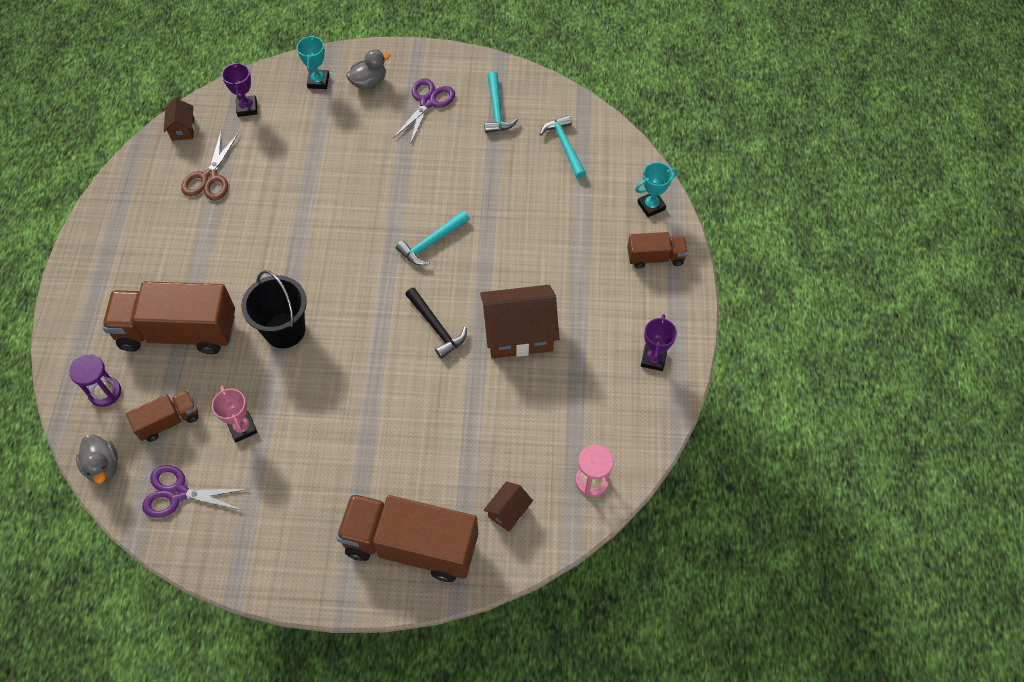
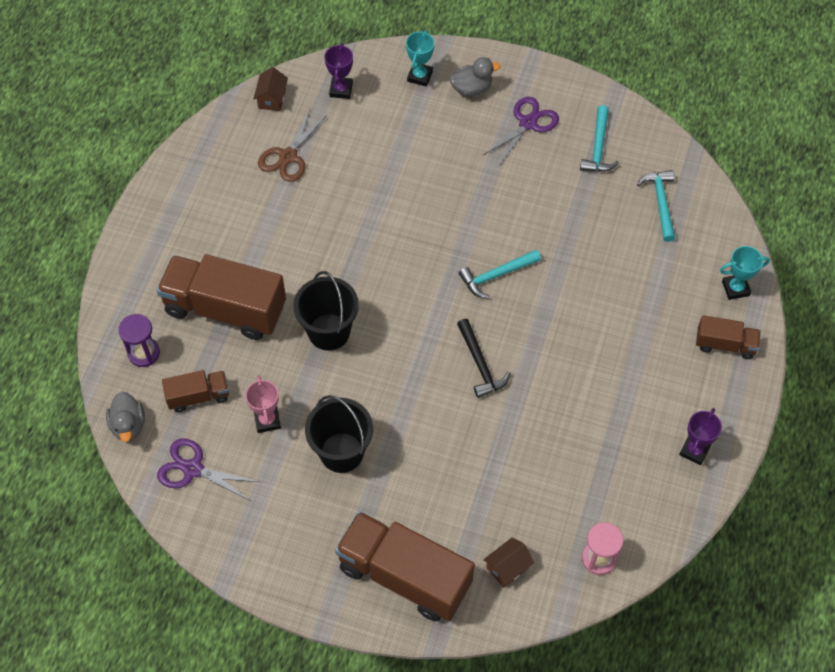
camera: 15 degrees right, 0 degrees up
brown house [480,285,559,358] -> none
none -> black bucket [305,395,373,473]

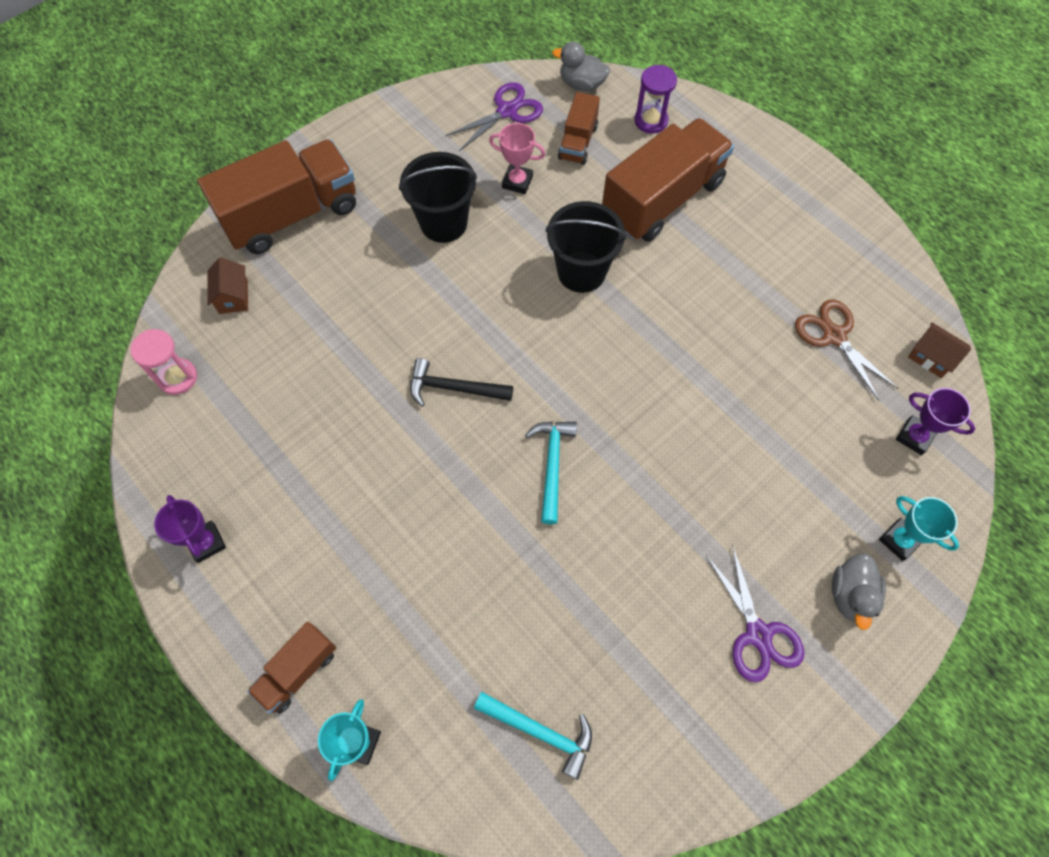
camera: 120 degrees right, 5 degrees up
turquoise hammer [580,105,619,172] -> none

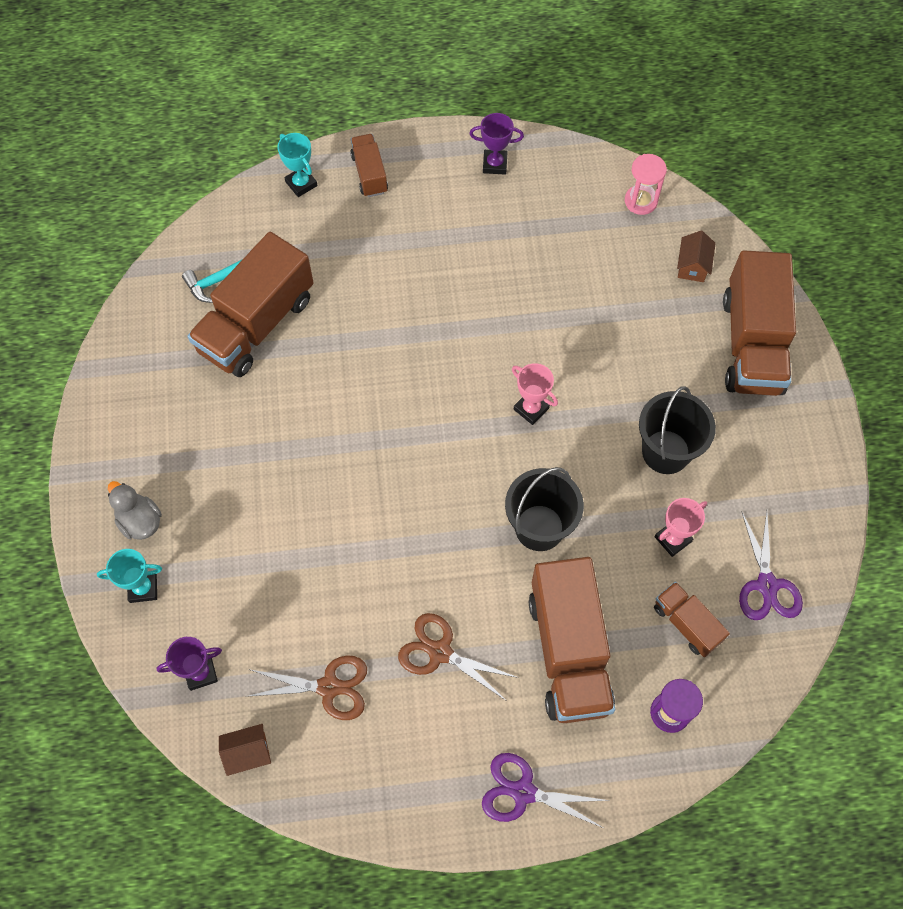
camera: 125 degrees right, 0 degrees up
brown house [207,257,248,314] -> brown house turned 75 degrees clockwise [677,231,716,282]
black hammer [410,358,513,407] -> none
turquoise hammer [525,421,577,524] -> none
grey duck [552,41,610,91] -> none
purple scissors [706,545,804,682] -> purple scissors moved to [482,753,610,829]
none -> brown truck [187,232,314,377]
none -> brown scissors [398,613,519,701]
none -> pink trophy [512,363,558,425]

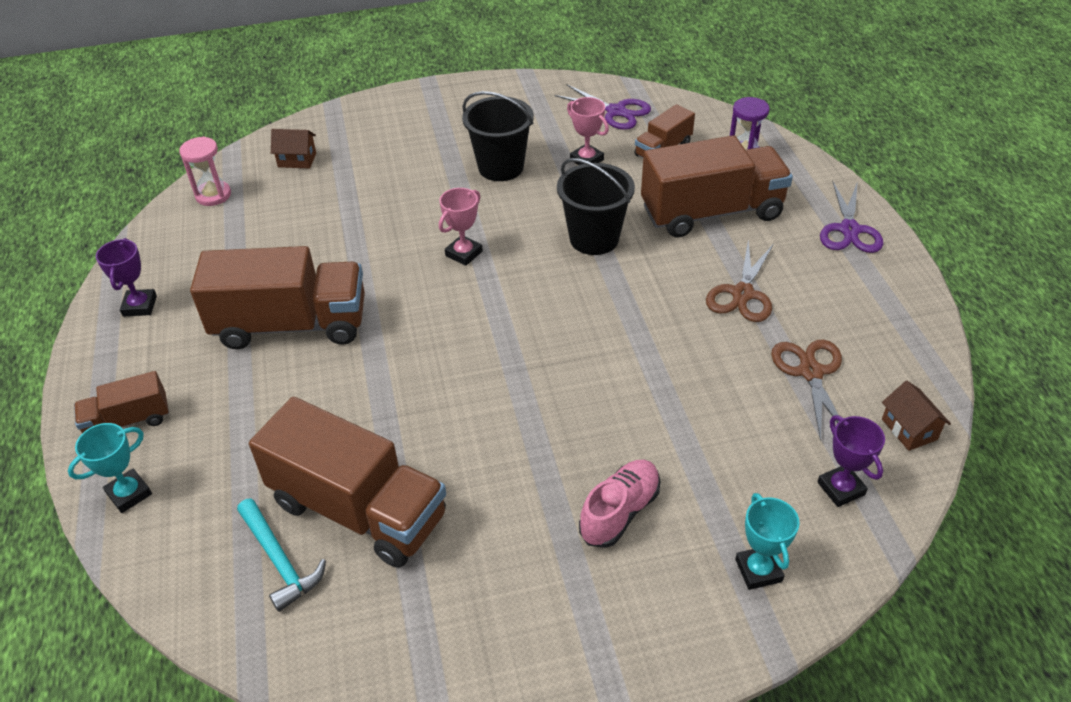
camera: 95 degrees left, 20 degrees down
grey duck [108,481,162,540] -> none
brown truck [723,250,796,396] -> brown truck moved to [190,246,365,349]
purple scissors [739,511,803,620] -> purple scissors turned 45 degrees clockwise [555,84,651,130]
none -> pink shoe [579,460,660,548]

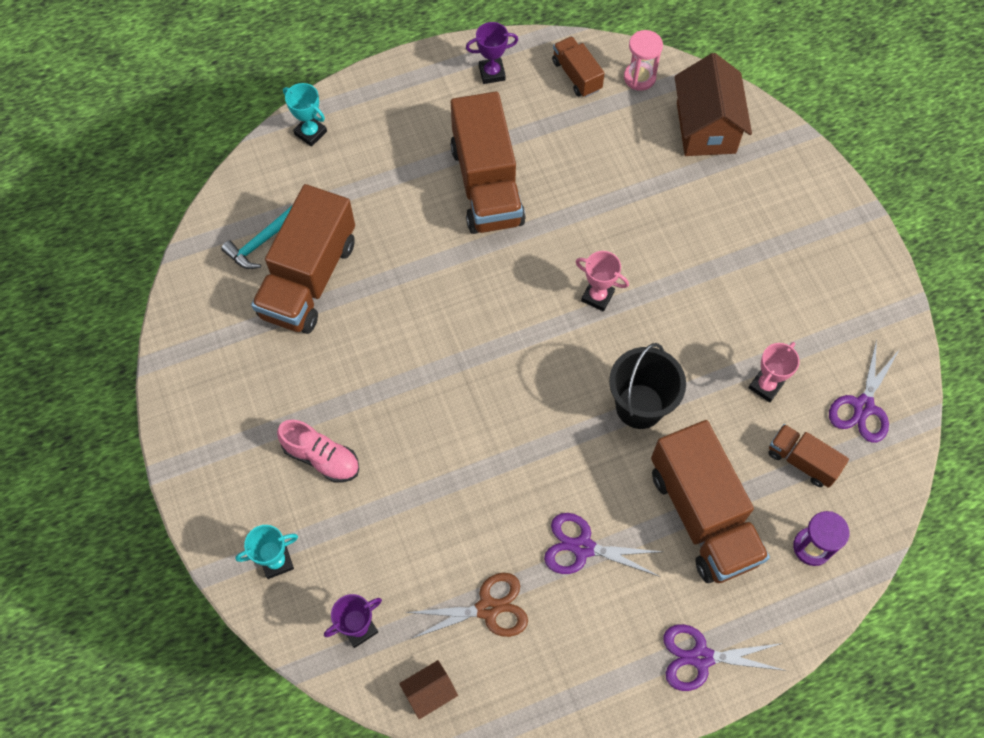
camera: 80 degrees right, 20 degrees up
brown truck [74,371,169,433] -> brown truck moved to [552,36,605,97]
brown house [271,129,316,168] -> brown house [675,53,752,156], size x2.03
black bucket [462,91,534,181] -> none
brown scissors [706,240,774,322] -> purple scissors [544,513,663,577]

